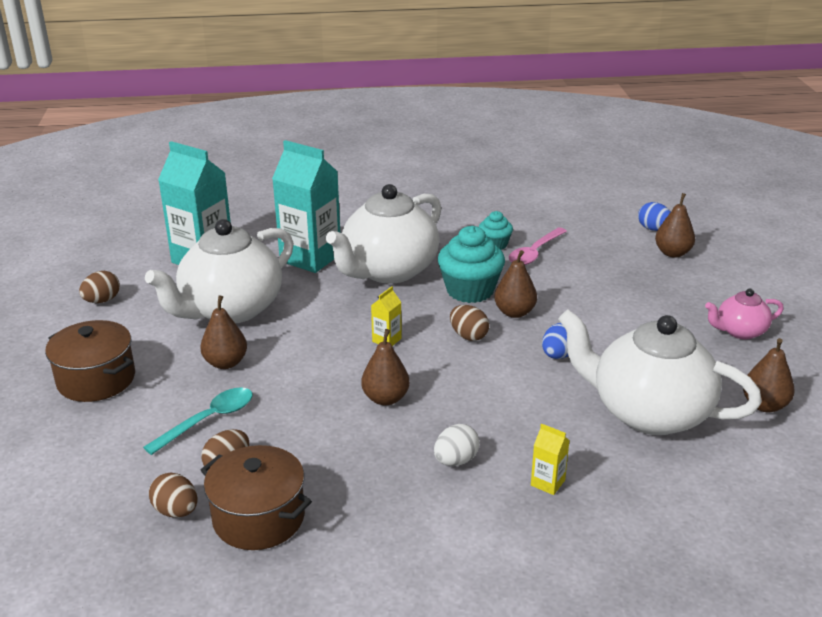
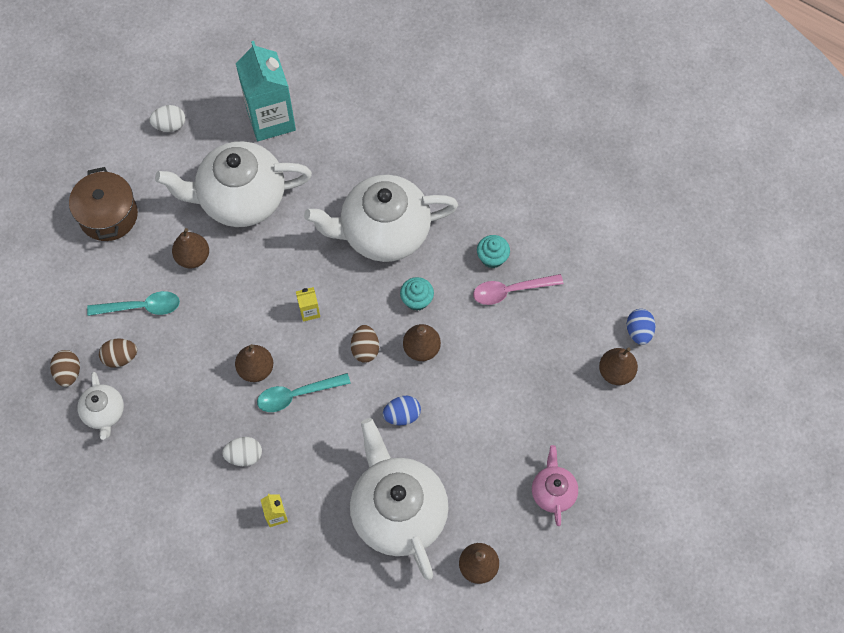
camera: 40 degrees right, 35 degrees up
brown egg [79,271,120,303] -> white egg [149,105,185,132]
brown pot [201,445,312,550] -> white teapot [77,372,124,440]
turquoise carton [272,140,340,273] -> none
turquoise cupcake [438,226,505,303] -> turquoise cupcake [400,277,434,311], size x0.56
pink teapot [705,289,784,340] -> pink teapot turned 60 degrees clockwise [532,445,578,526]
none -> turquoise spoon [257,373,351,412]

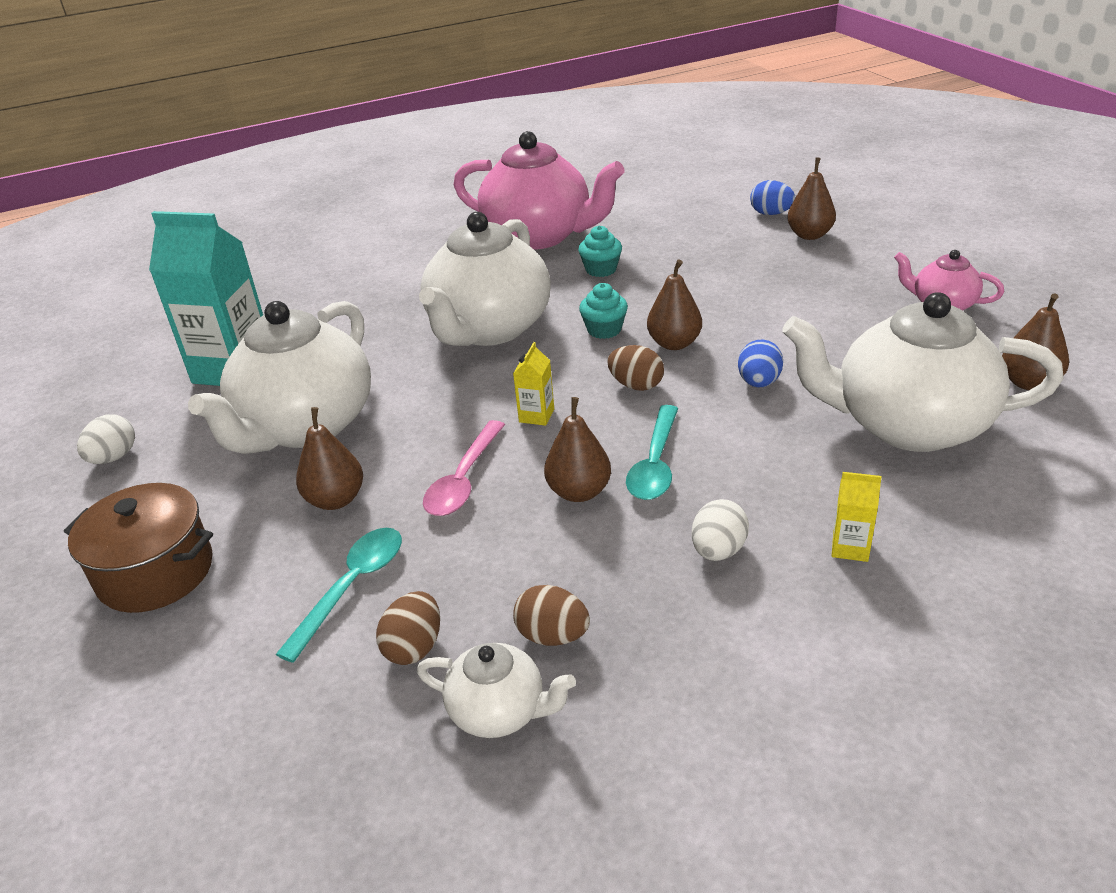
camera: 55 degrees left, 30 degrees down
brown egg [50,350,80,387] -> brown egg moved to [513,585,590,646]
pink spoon [473,274,563,305] -> pink spoon moved to [423,420,505,516]
none -> pink teapot [454,131,625,250]

